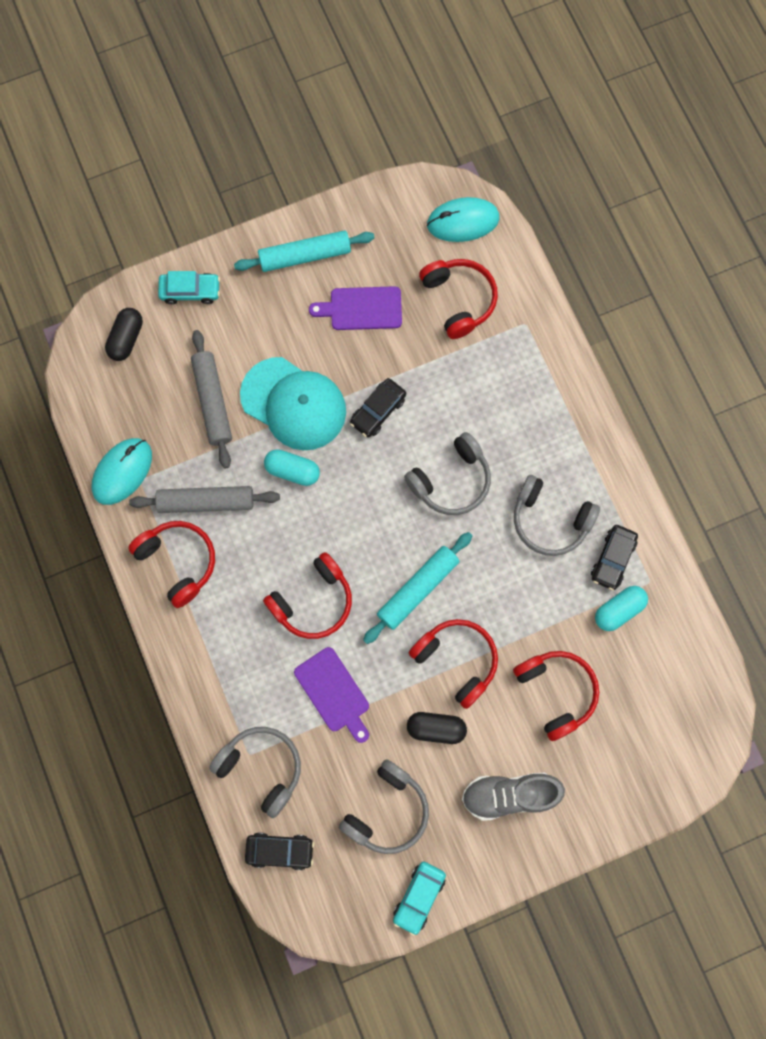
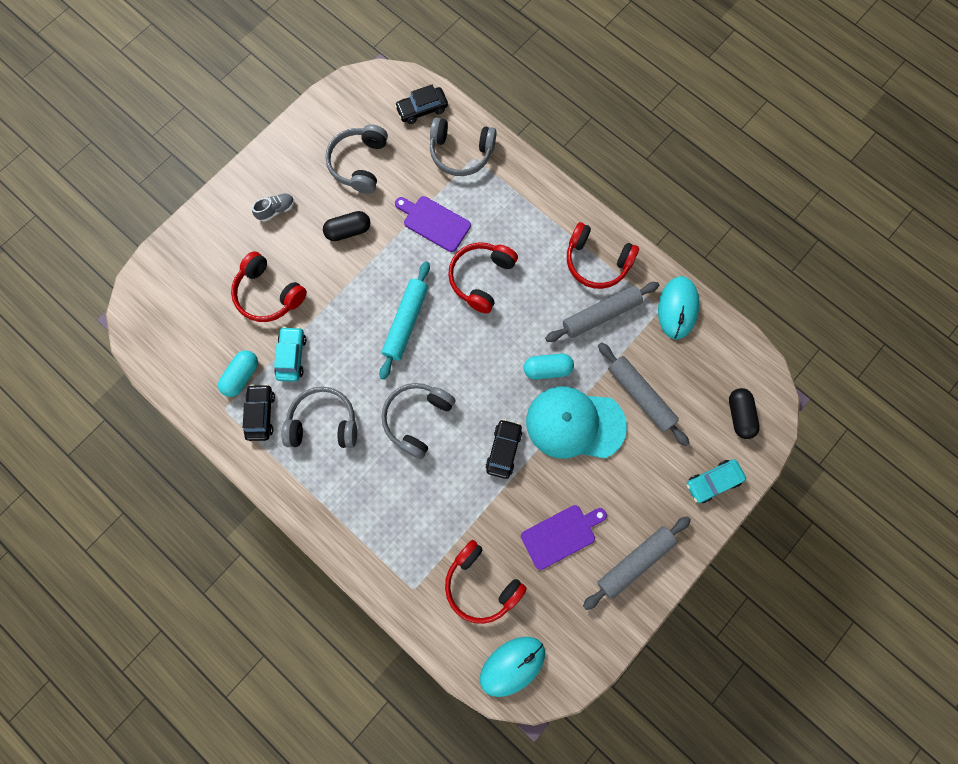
camera: 155 degrees right, 0 degrees up
turquoise rolling pin [234,230,375,272] -> grey rolling pin [583,516,691,610]
turquoise car [393,861,446,936] -> turquoise car moved to [274,327,306,382]
red headphones [409,619,498,709] -> none
grey shoe [462,773,565,821] -> grey shoe [252,194,294,222], size x0.54

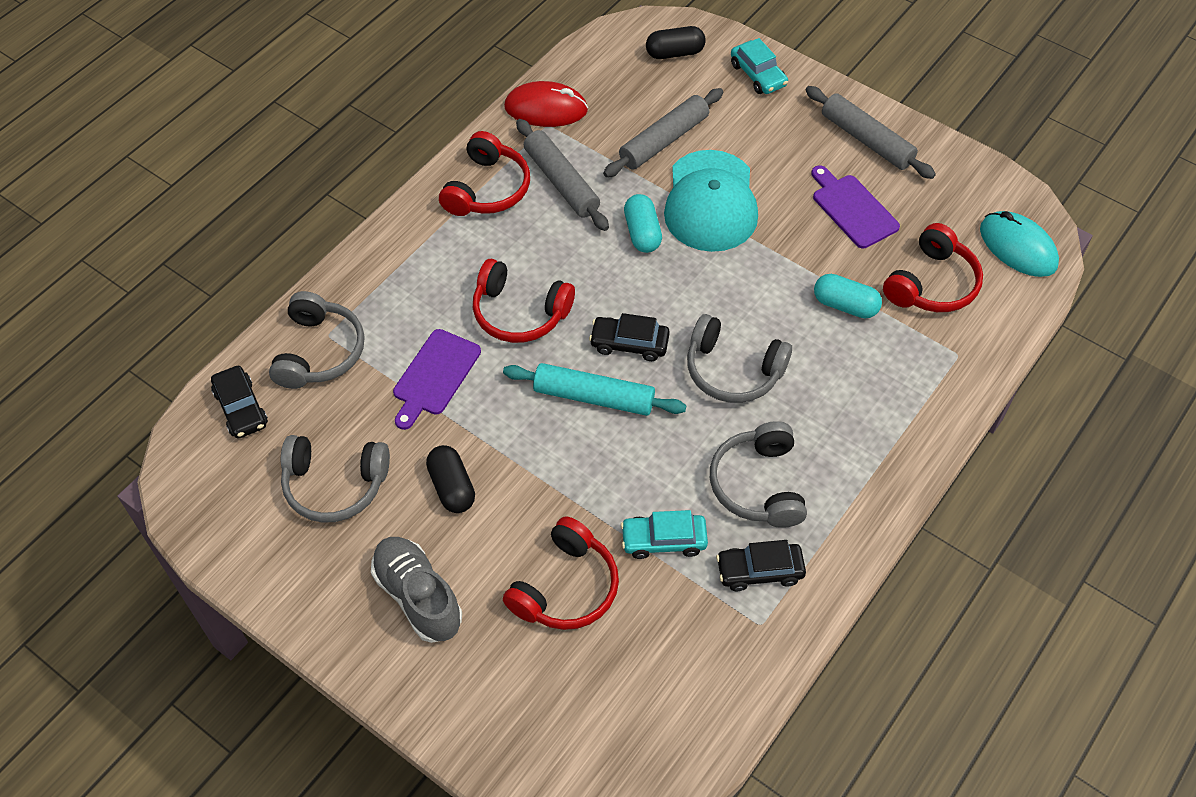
camera: 95 degrees left, 20 degrees down
turquoise capsule [218,350,258,397] -> turquoise capsule moved to [814,274,882,318]
grey shoe [252,194,294,222] -> grey shoe [371,537,462,643], size x1.84
black car [486,419,523,479] -> black car moved to [589,313,670,361]
turquoise mouse [658,276,699,339] -> red mouse [504,81,588,127]

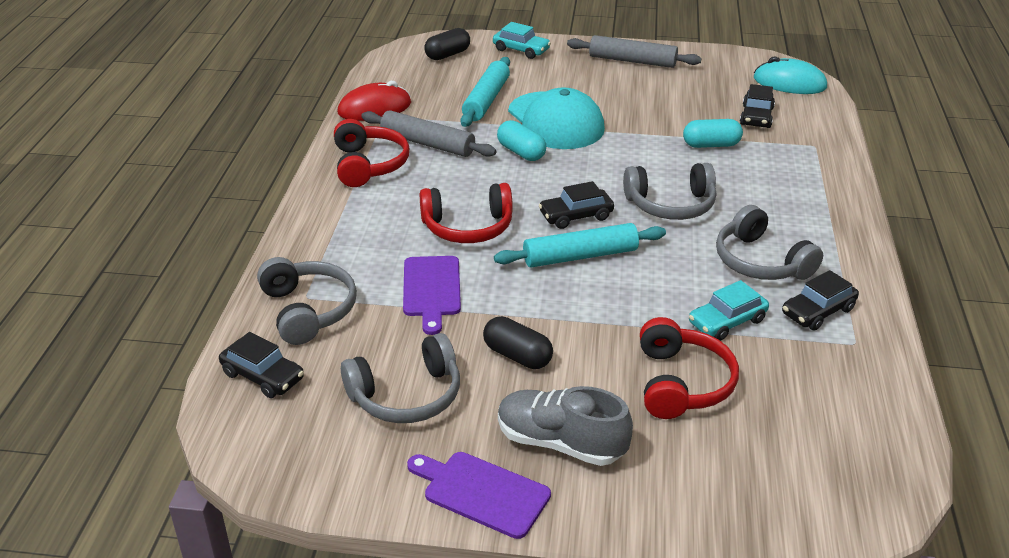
camera: 30 degrees left, 20 degrees down
grey rolling pin [603,88,723,177] -> turquoise rolling pin [461,57,510,127]
purple cutting board [811,166,900,249] -> purple cutting board moved to [407,452,551,539]
red headphones [883,223,983,312] -> black car [740,84,775,128]

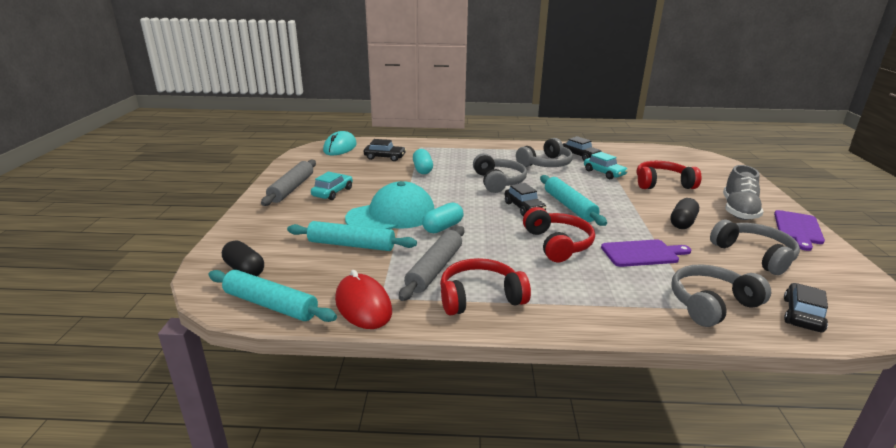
camera: 95 degrees left, 10 degrees down
turquoise car [493,22,551,59] -> turquoise car moved to [311,171,353,200]
none -> turquoise rolling pin [208,270,337,322]

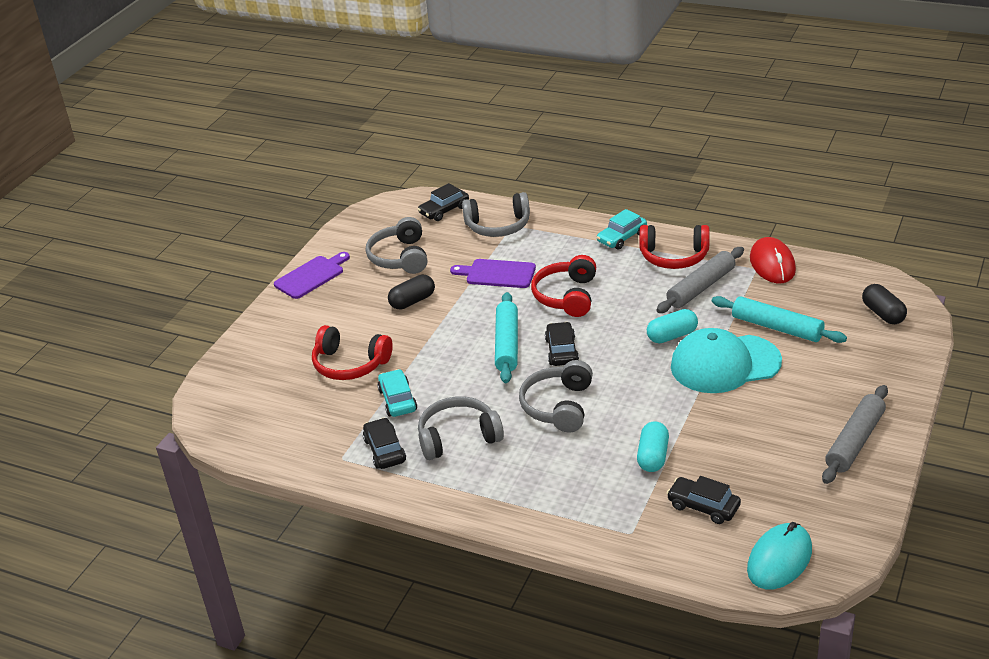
camera: 155 degrees left, 10 degrees up
turquoise rolling pin [208,270,337,322] -> none
turquoise car [311,171,353,200] -> turquoise car moved to [597,209,647,249]
grey shoe [723,165,764,220] -> none

